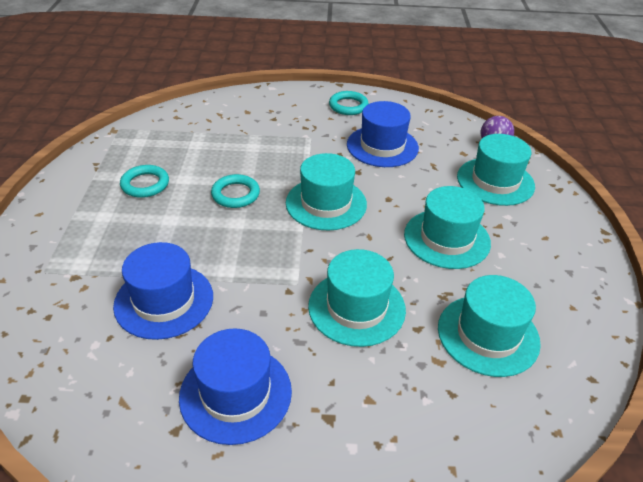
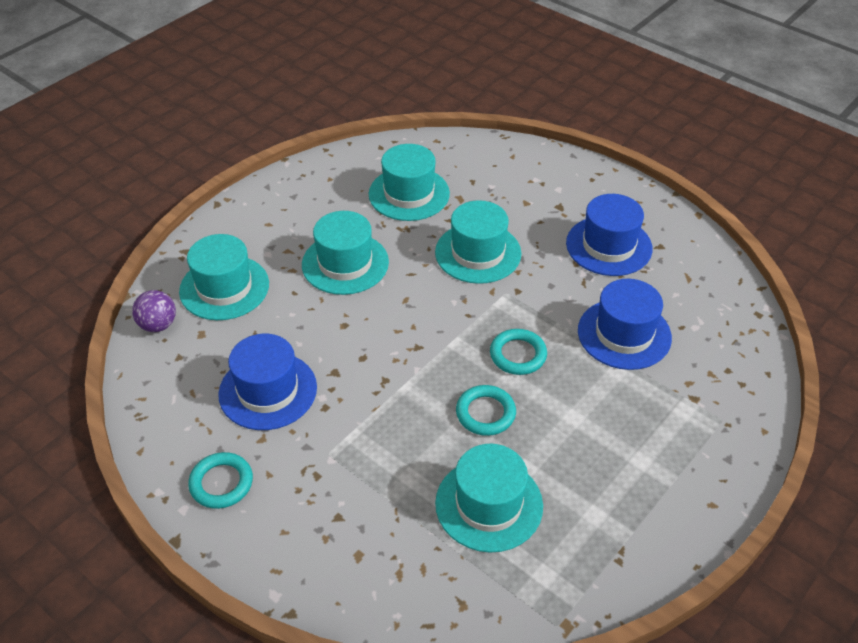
camera: 140 degrees left, 5 degrees up
turquoise ring [120,165,169,198] -> turquoise ring moved to [490,329,547,375]
turquoise hat [286,153,367,231] -> turquoise hat moved to [435,444,543,552]

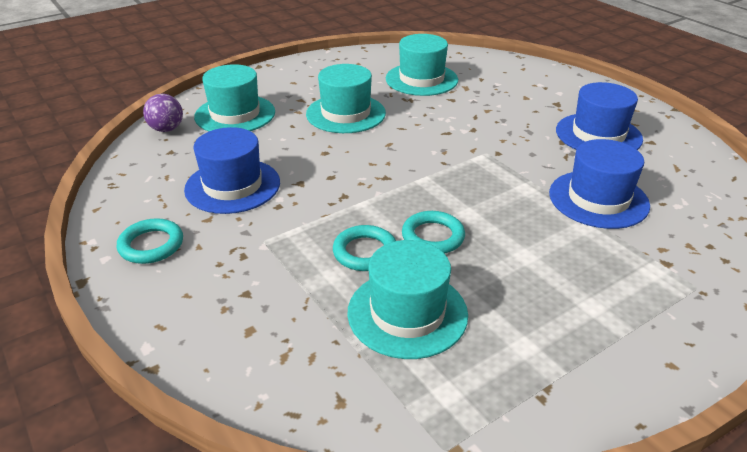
camera: 15 degrees right, 10 degrees down
turquoise hat [435,200,521,284] -> none
turquoise ring [490,329,547,375] -> turquoise ring moved to [333,225,396,271]

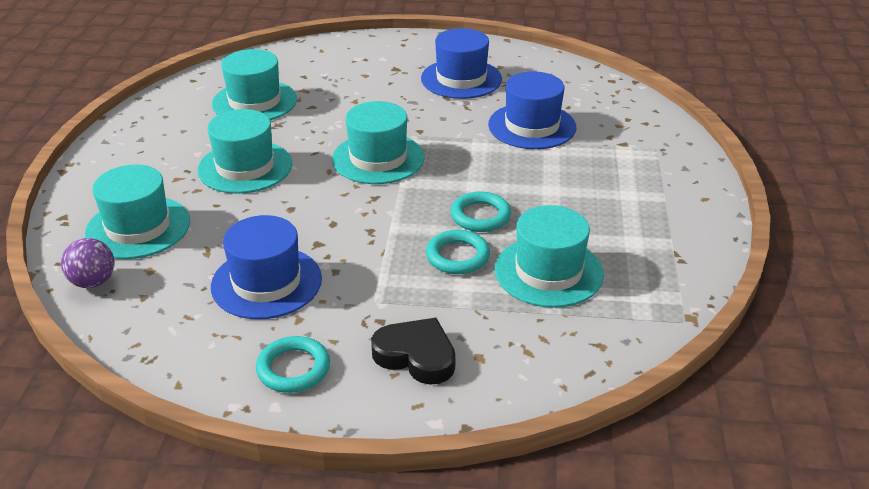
camera: 50 degrees left, 0 degrees up
none -> turquoise hat [332,101,424,184]
none -> black heart [371,318,456,385]

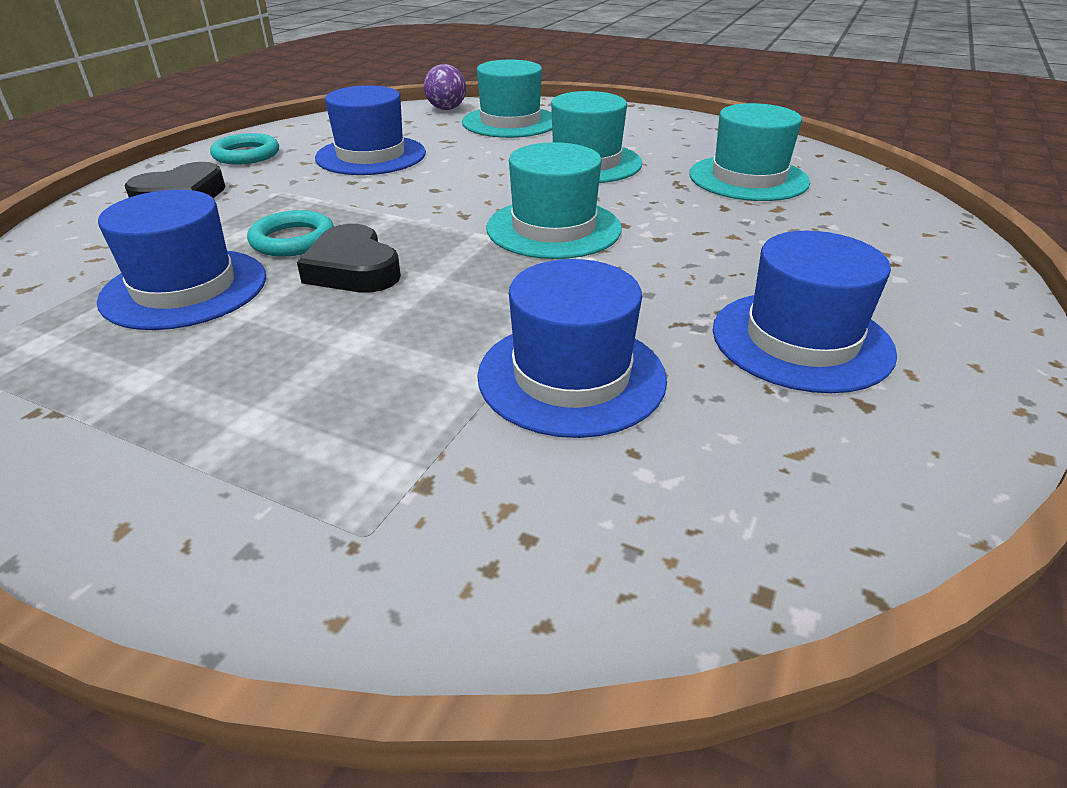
camera: 110 degrees right, 0 degrees up
turquoise ring [451,192,511,232] -> black heart [297,224,401,293]
turquoise hat [495,205,604,308] -> blue hat [97,190,266,330]

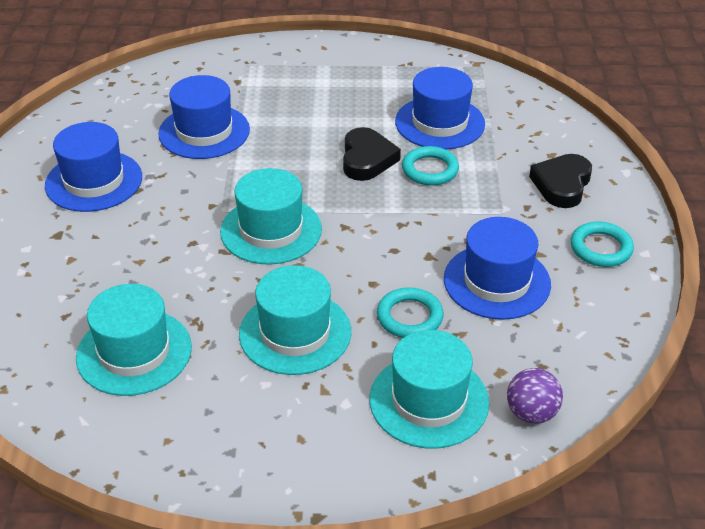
camera: 155 degrees right, 5 degrees up
black heart [297,224,401,293] -> black heart turned 60 degrees clockwise [343,127,401,181]
none -> turquoise ring [377,287,444,338]

